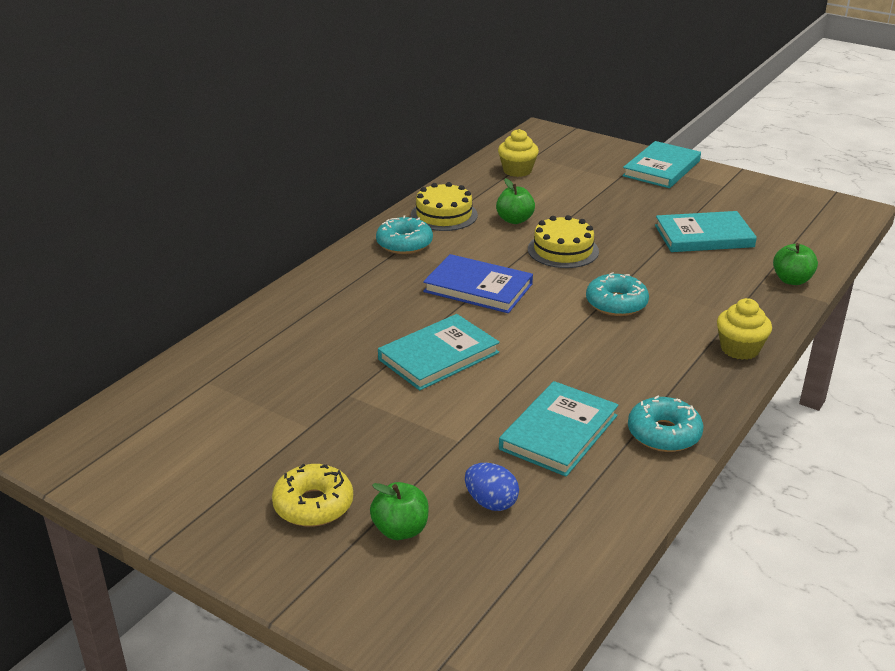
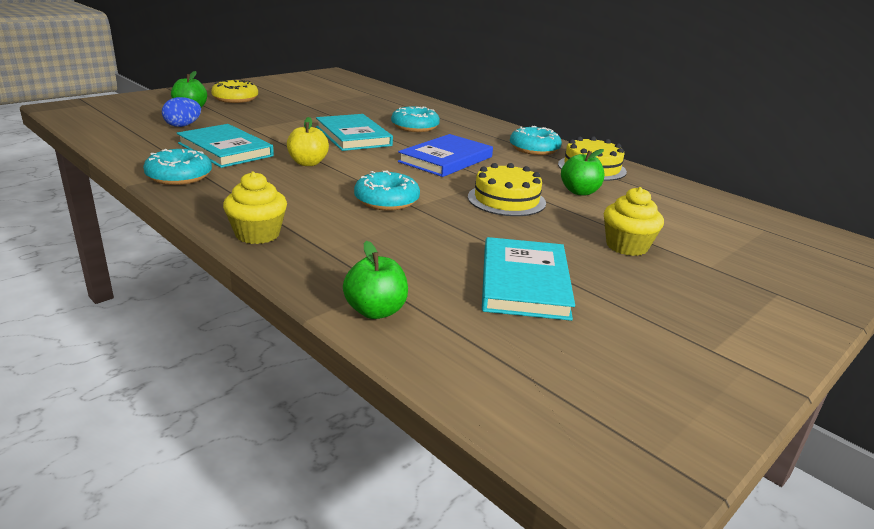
camera: 100 degrees right, 5 degrees down
yellow cupcake [498,129,539,177] -> yellow cupcake moved to [604,187,664,256]
turquoise book [622,141,701,188] -> none
none -> yellow apple [287,117,329,166]
none -> turquoise donut [391,106,440,132]

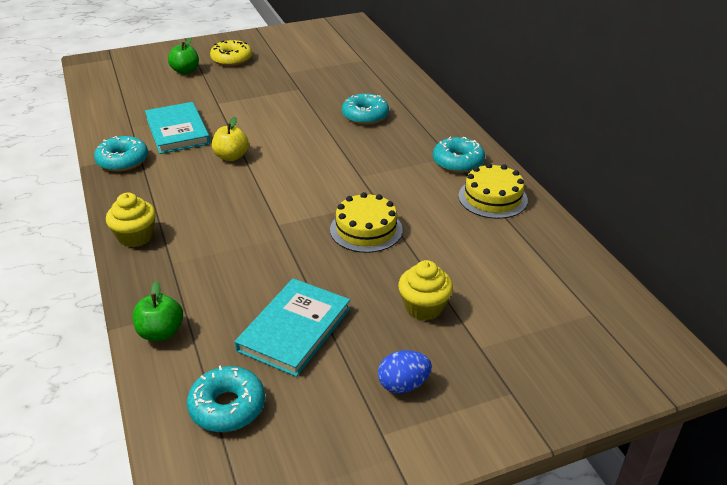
camera: 25 degrees right, 10 degrees up
blue egg [162,97,201,127] -> blue egg moved to [378,350,432,394]
turquoise book [316,114,393,151] -> none
turquoise donut [354,170,420,211] -> turquoise donut moved to [187,365,265,432]
blue book [398,134,493,177] -> none
green apple [561,149,604,195] -> none

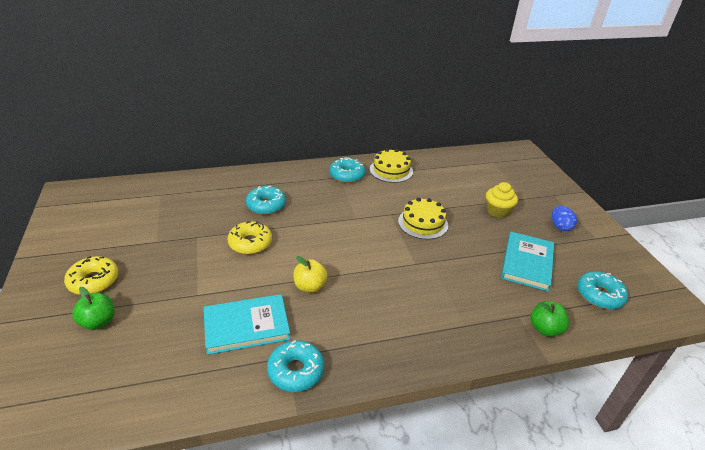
camera: 85 degrees left, 0 degrees up
yellow cupcake [106,193,156,247] -> none
turquoise book [235,278,350,377] -> turquoise book turned 75 degrees clockwise [501,232,554,291]
none -> yellow donut [227,221,272,254]

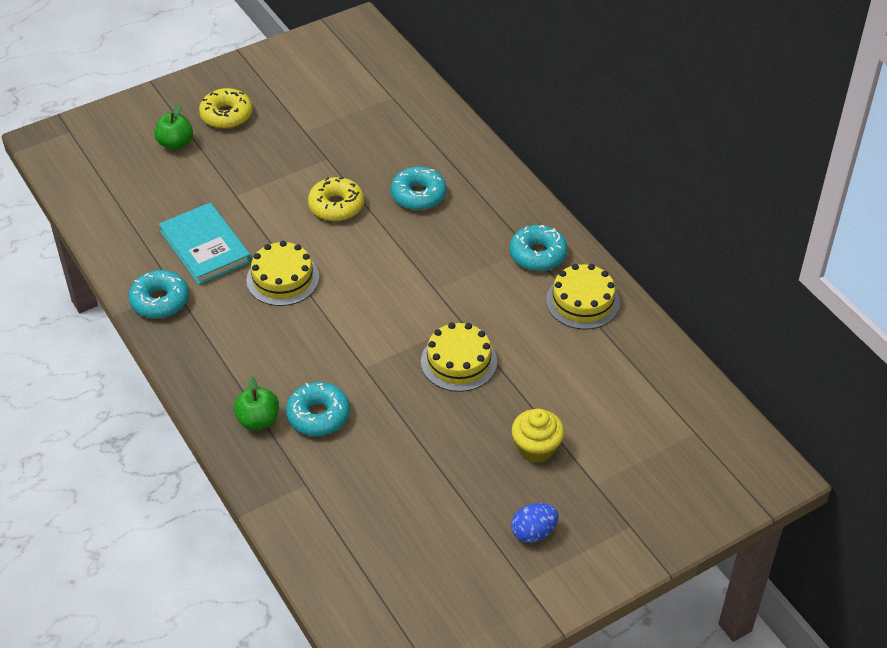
camera: 75 degrees right, 10 degrees up
yellow apple [293,256,328,293] -> yellow cake [246,241,319,306]
turquoise book [501,232,554,291] -> none
green apple [530,301,569,337] -> green apple moved to [233,376,279,430]
turquoise donut [577,271,628,309] -> turquoise donut moved to [286,382,350,436]

